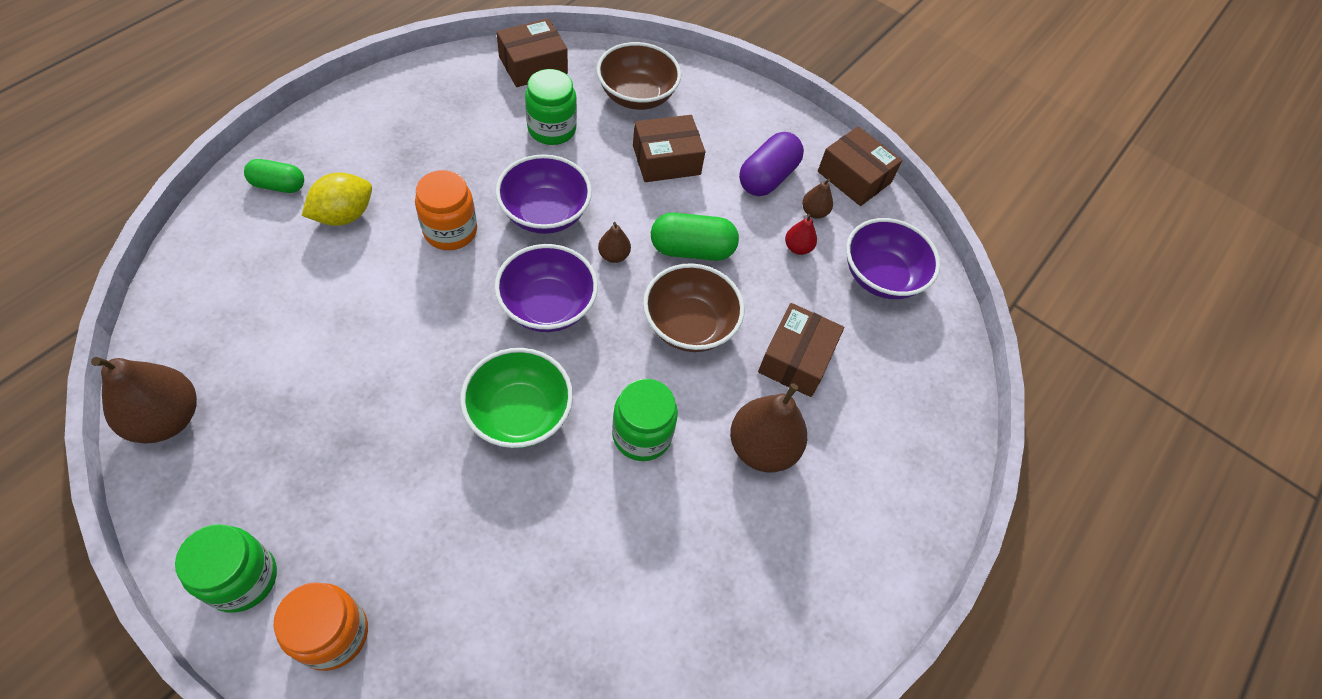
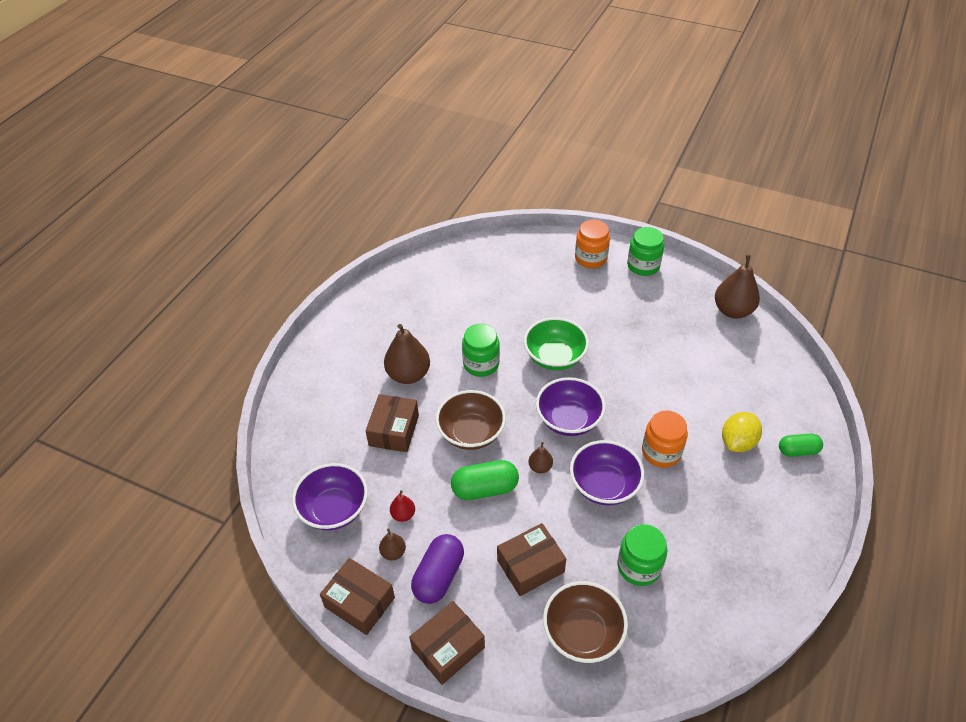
camera: 175 degrees right, 10 degrees down
brown box [496,18,568,87] -> brown box moved to [409,601,485,685]

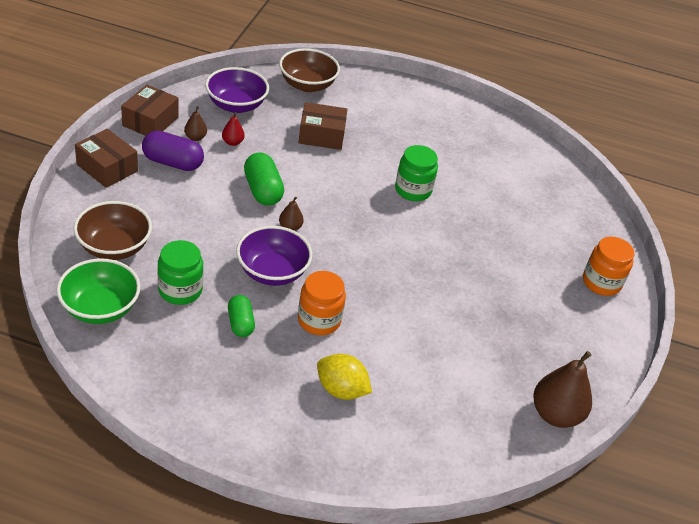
camera: 75 degrees right, 5 degrees down
brown pear [384,324,430,384] -> none
brown bowl [436,390,506,450] -> brown bowl moved to [279,48,340,92]
brown box [497,523,566,596] -> none
green bowl [524,317,589,370] -> green bowl moved to [56,258,141,324]
purple bowl [536,377,606,436] -> none
green jar [627,227,664,276] -> none
green capsule [779,433,823,457] -> green capsule moved to [228,295,255,337]

